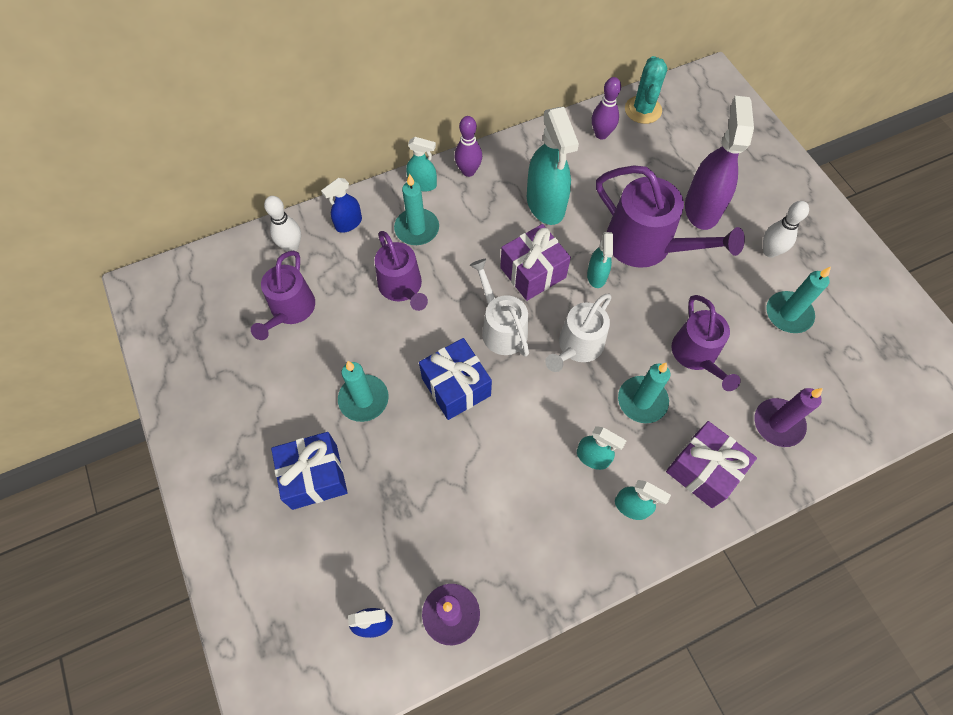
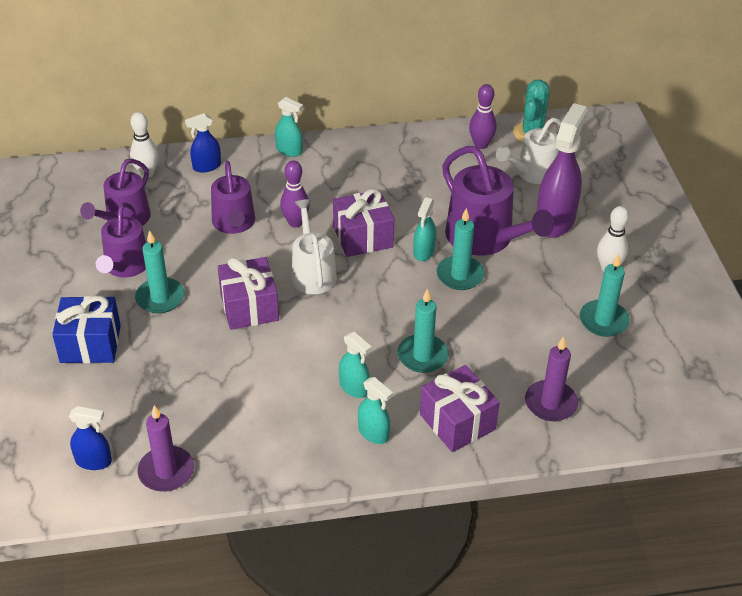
camera: 15 degrees right, 20 degrees down
turquoise candle [394,174,439,245] -> turquoise candle moved to [436,208,485,290]
blue gift [419,338,492,420] -> purple gift [218,257,279,330]
purple bowling pin [454,116,482,177] -> purple bowling pin moved to [280,160,310,227]
turquoise spray bottle [527,107,579,225] -> none
white watering can [545,294,612,372] -> white watering can moved to [496,118,562,184]
purple watering can [671,295,741,391] -> purple watering can moved to [96,202,146,277]

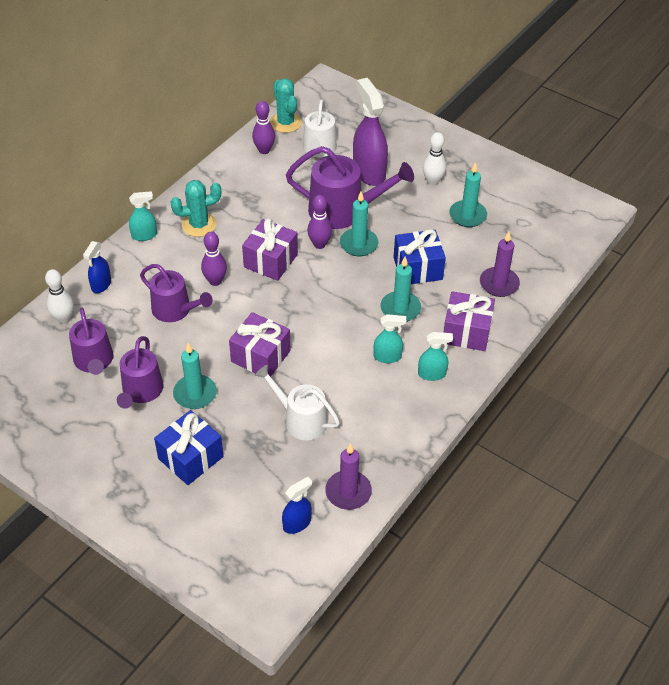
camera: 45 degrees left, 5 degrees up
purple watering can [96,202,146,277] -> purple watering can turned 45 degrees clockwise [117,336,163,409]
white watering can [291,199,337,294] -> white watering can moved to [255,365,340,440]
turquoise spray bottle [413,198,436,261] -> purple bowling pin [307,195,332,249]
none -> turquoise cactus [170,180,221,237]
none -> blue gift [393,229,446,284]

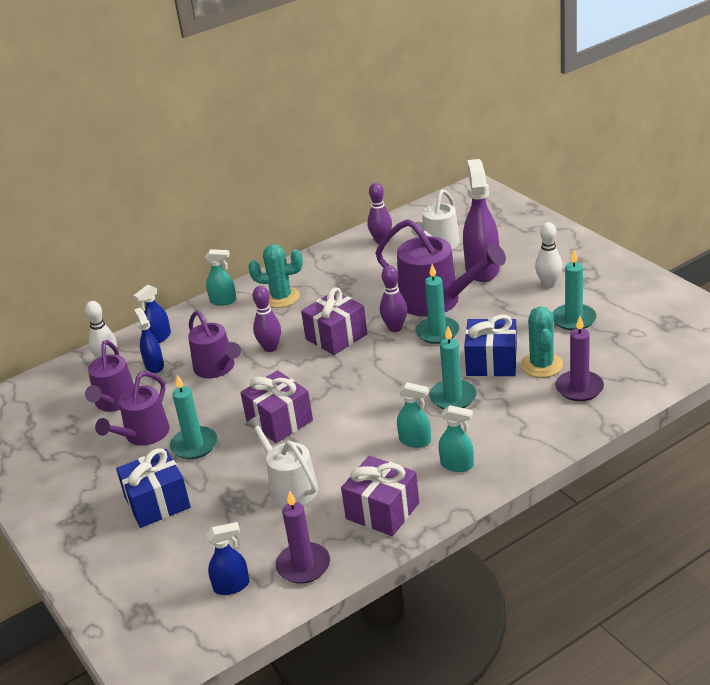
camera: 25 degrees right, 15 degrees down
turquoise cactus [270,79,302,133] -> turquoise cactus moved to [521,307,563,378]
purple gift [443,291,495,351] -> purple gift moved to [341,456,419,536]
none -> blue spray bottle [134,308,164,373]

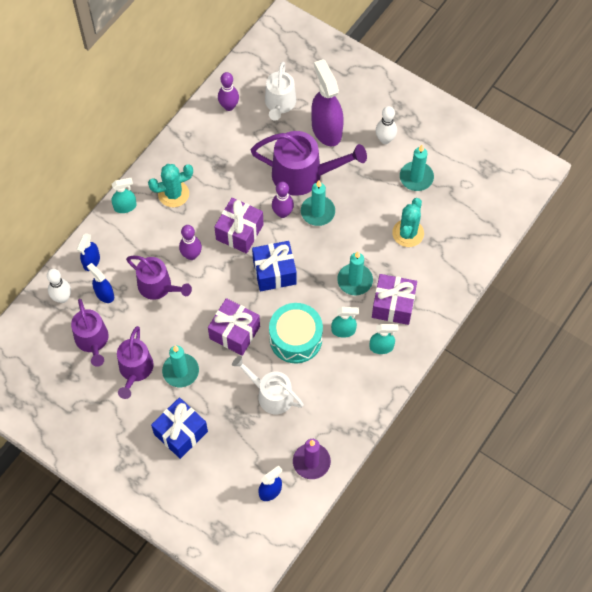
camera: 25 degrees left, 30 degrees up
purple gift [341,456,419,536] -> purple gift moved to [372,274,417,325]
blue gift [464,315,517,377] -> blue gift moved to [252,241,297,291]
turquoise cactus [521,307,563,378] -> turquoise cactus turned 45 degrees clockwise [392,198,424,247]
purple candle [555,316,604,401] -> none
none -> turquoise drum [269,303,323,363]

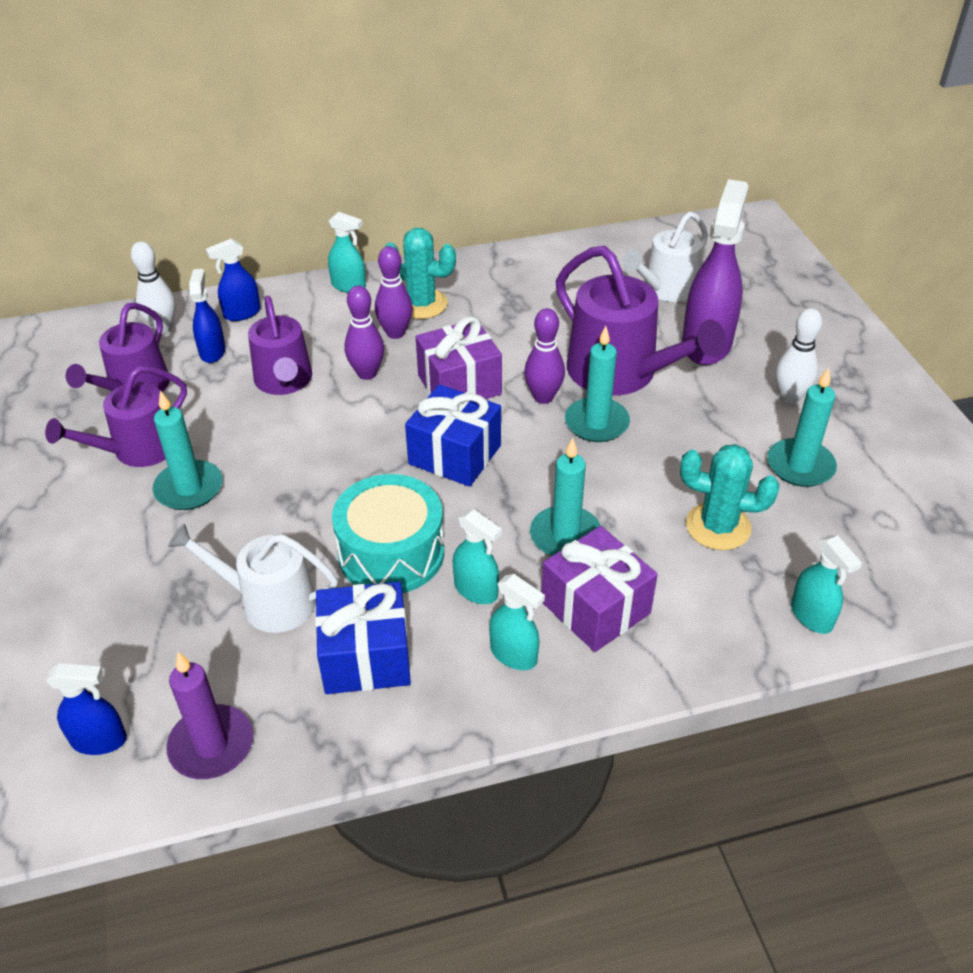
camera: 40 degrees right, 20 degrees down
blue gift [151,397,208,459] -> blue gift moved to [315,582,411,694]
purple gift [208,298,260,356] -> none
purple bowling pin [218,72,239,111] -> purple bowling pin moved to [375,246,413,339]
white watering can [232,355,304,414] -> white watering can turned 60 degrees counterclockwise [168,523,338,633]
turquoise cactus [392,198,424,247] -> turquoise cactus turned 45 degrees clockwise [680,444,779,550]
none -> turquoise spray bottle [791,535,862,634]

